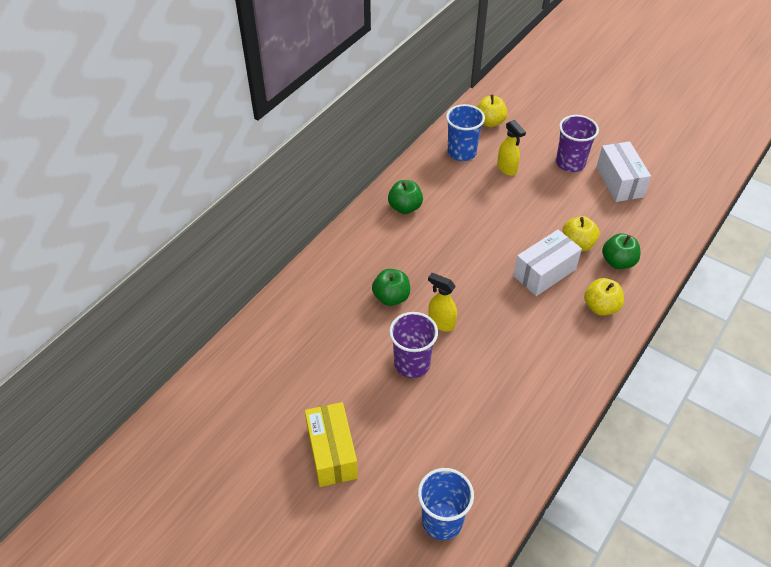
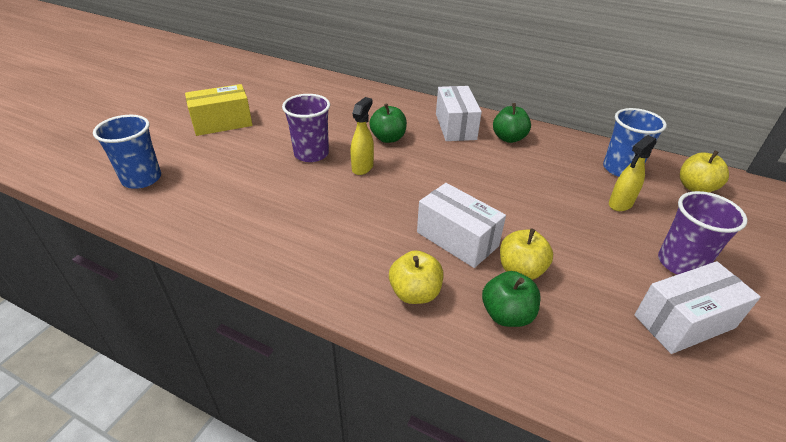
camera: 80 degrees right, 10 degrees down
none -> white box [436,86,482,141]

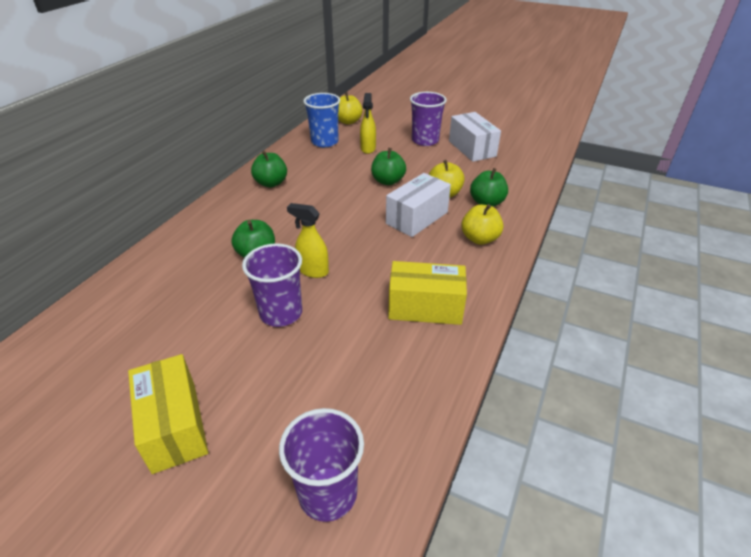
camera: 90 degrees left, 0 degrees up
blue cup [93,115,161,189] -> purple cup [279,408,364,522]
white box [436,86,482,141] -> none
yellow spray bottle [609,135,657,211] -> yellow spray bottle turned 45 degrees clockwise [360,93,376,154]
none -> green apple [371,148,406,185]
none -> yellow box [388,261,467,325]

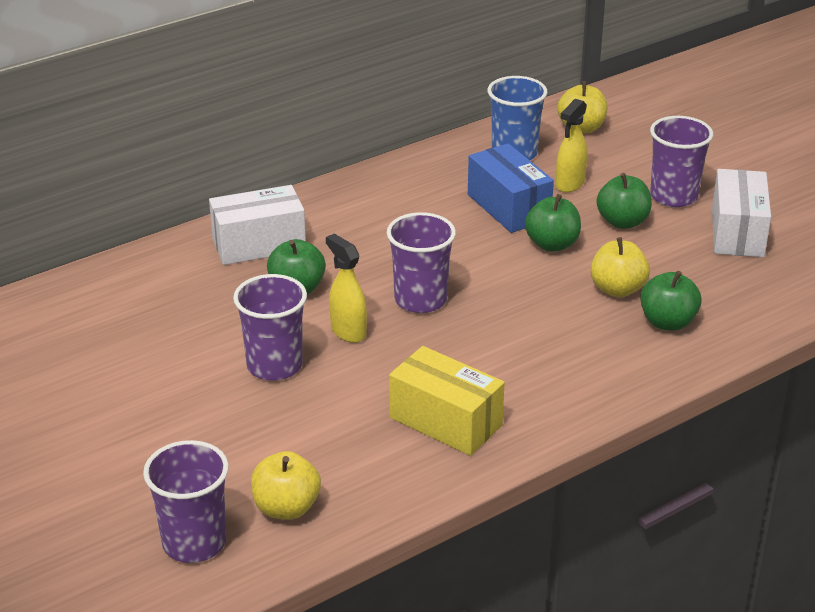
camera: 30 degrees right, 5 degrees down
yellow box [128,354,208,474] -> none
green apple [251,151,287,187] -> green apple moved to [596,173,652,229]
white box [386,173,451,237] -> white box moved to [209,185,306,265]
yellow apple [461,204,503,245] -> yellow apple moved to [251,451,321,520]
none -> purple cup [387,212,456,313]
none -> blue box [468,143,554,233]

